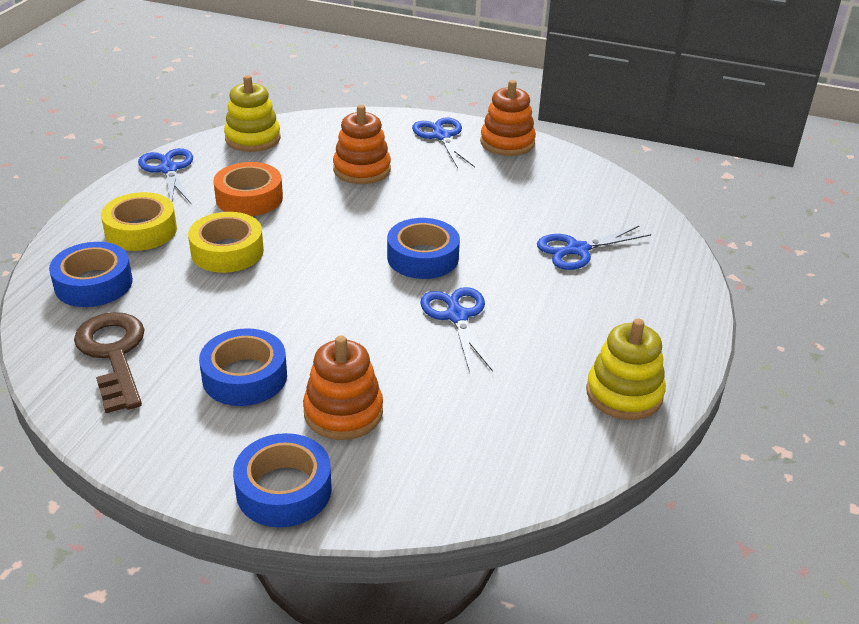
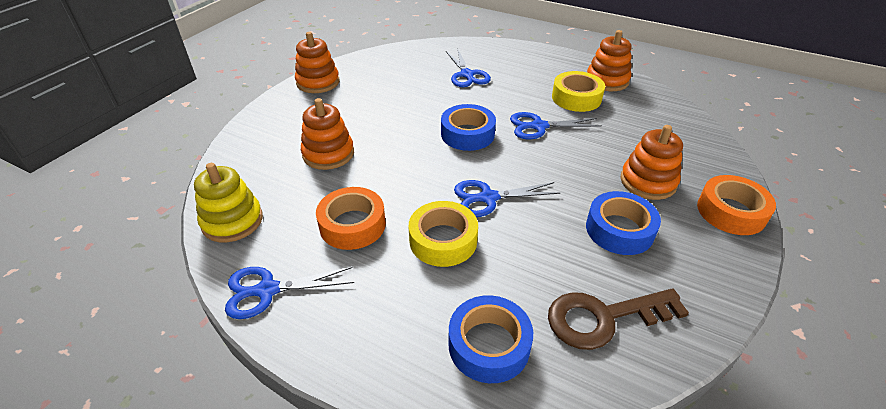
camera: 80 degrees left, 5 degrees up
yellow tape [101,192,177,251] -> yellow tape moved to [552,71,605,112]
blue tape [233,433,332,527] -> orange tape [697,175,776,235]
blue scissors [412,117,475,168] -> blue scissors moved to [454,180,560,217]
yellow stacking toy [586,318,666,420] -> orange stacking toy [587,30,632,91]

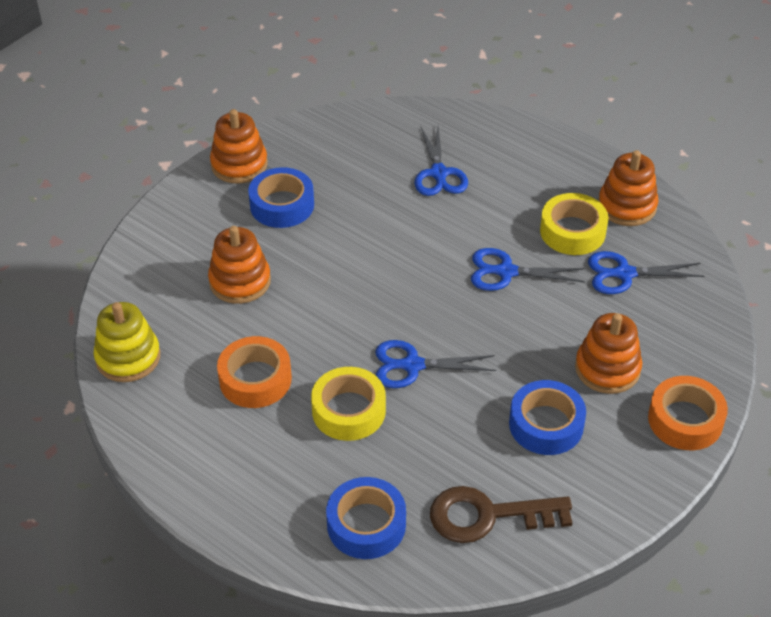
camera: 10 degrees right, 5 degrees up
blue scissors [225,267,354,319] -> blue scissors moved to [588,251,705,294]
blue tape [441,104,496,151] -> blue tape moved to [248,167,314,228]

